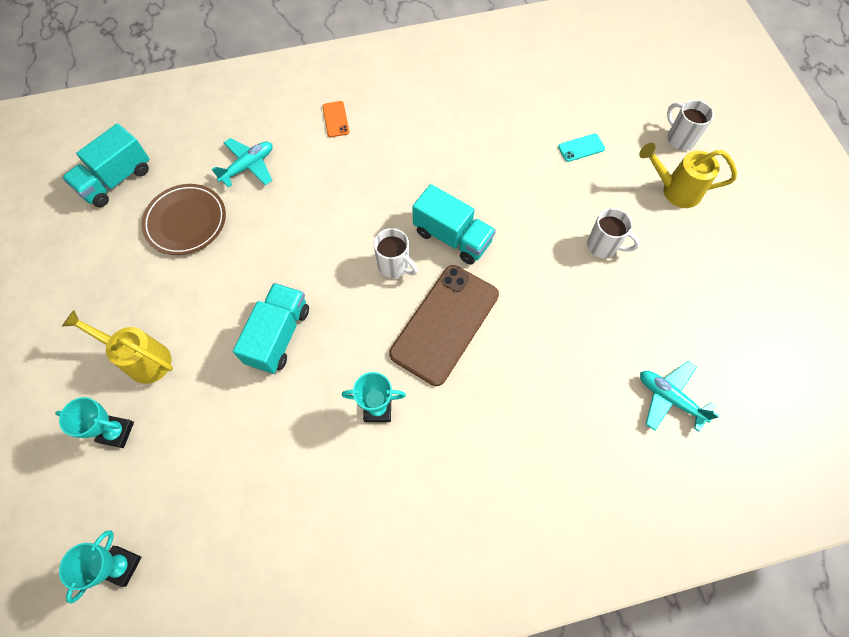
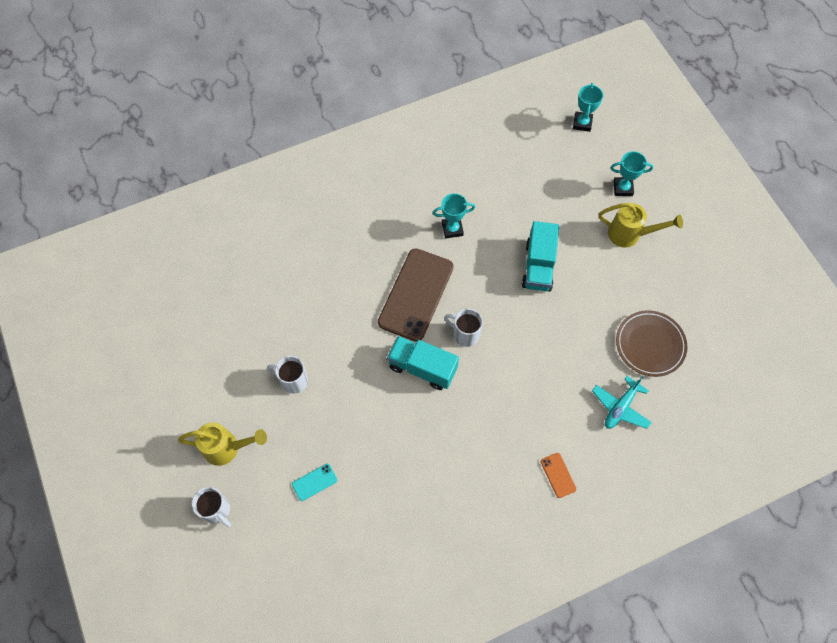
camera: 170 degrees right, 0 degrees up
turquoise truck [62,123,150,207] -> none
turquoise plane [640,361,720,432] -> none

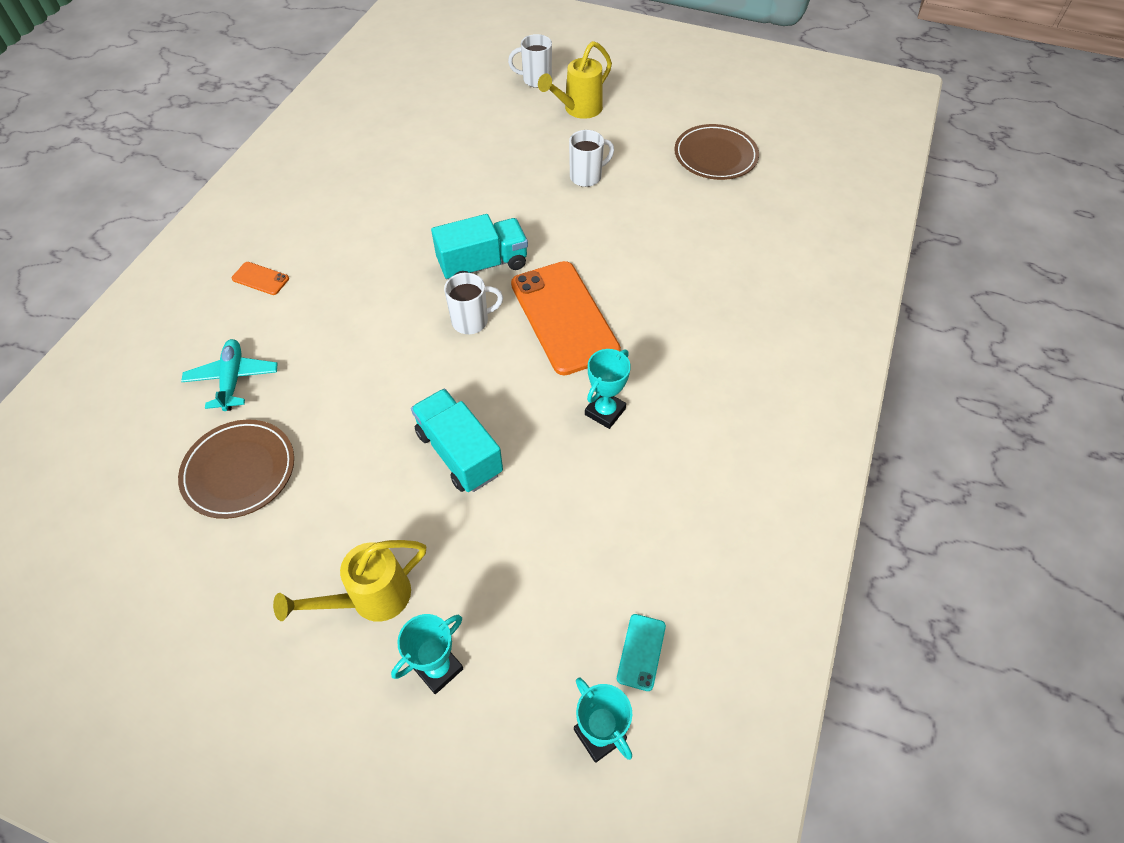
camera: 135 degrees right, 10 degrees down
turquoise phone [292,464,337,501] -> turquoise phone moved to [617,614,666,691]
brown phone [378,248,454,342] -> orange phone [511,261,621,375]
none -> brown plate [674,124,759,180]

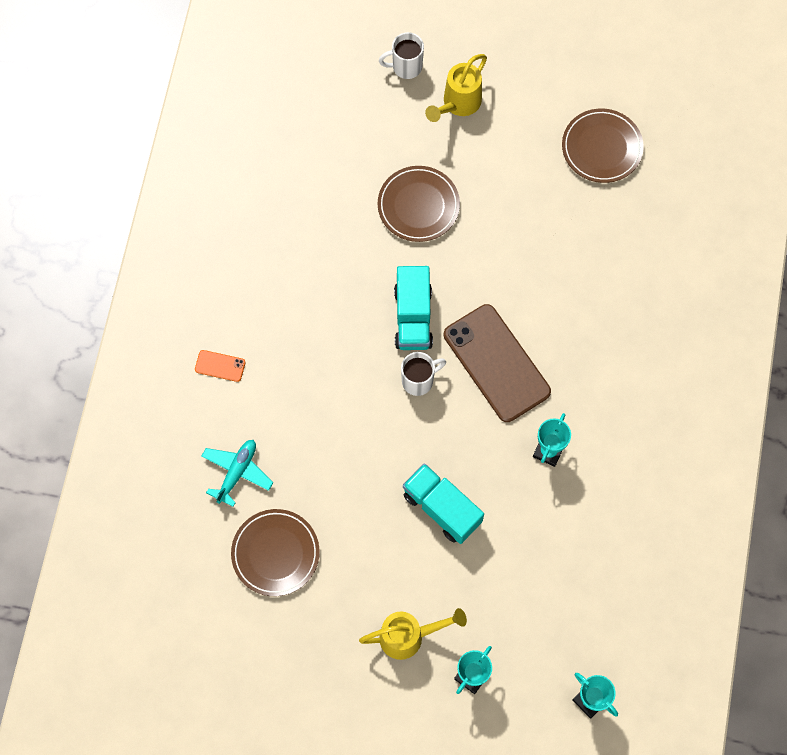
camera: 10 degrees left, 15 degrees up
turquoise plane [181,339,278,411] -> turquoise plane turned 45 degrees clockwise [201,440,274,507]
yellow watering can [273,540,426,622] -> yellow watering can turned 150 degrees counterclockwise [359,608,467,660]
turquoise truck [431,214,528,280] -> turquoise truck turned 120 degrees clockwise [394,266,433,350]
orange phone [511,261,621,375] -> brown phone [444,304,551,422]
white mug [569,130,614,187] -> none
turquoise phone [617,614,666,691] -> none
none -> brown plate [378,166,460,242]

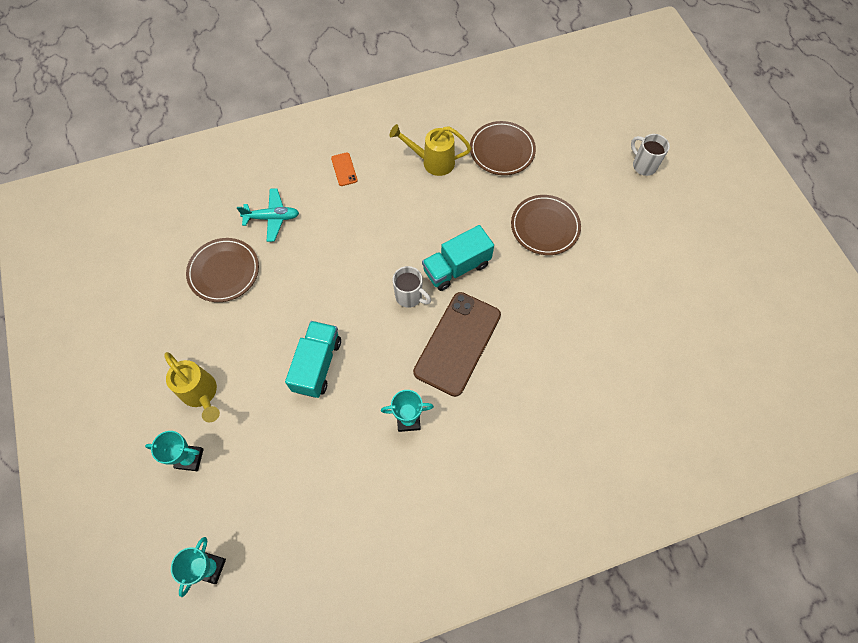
camera: 60 degrees right, 5 degrees down
yellow watering can [425,54,487,122] -> yellow watering can moved to [389,124,471,176]
brown plate [562,109,644,183] -> brown plate moved to [470,121,536,175]

